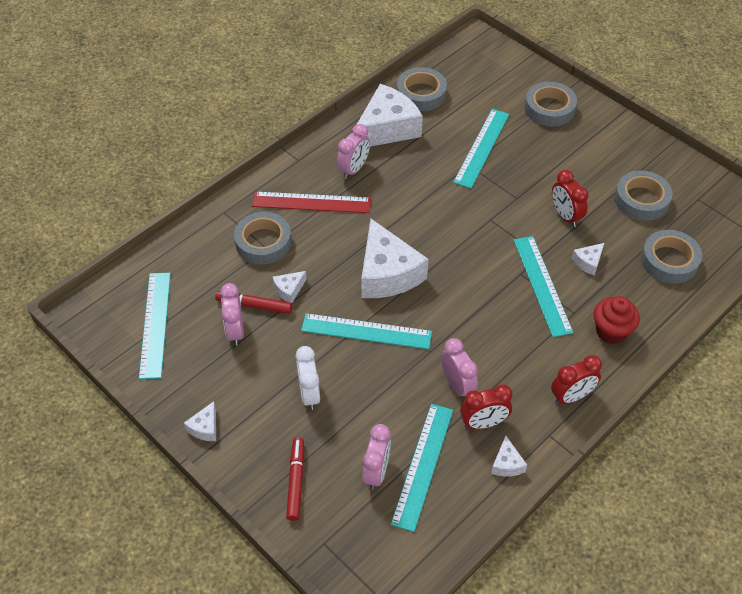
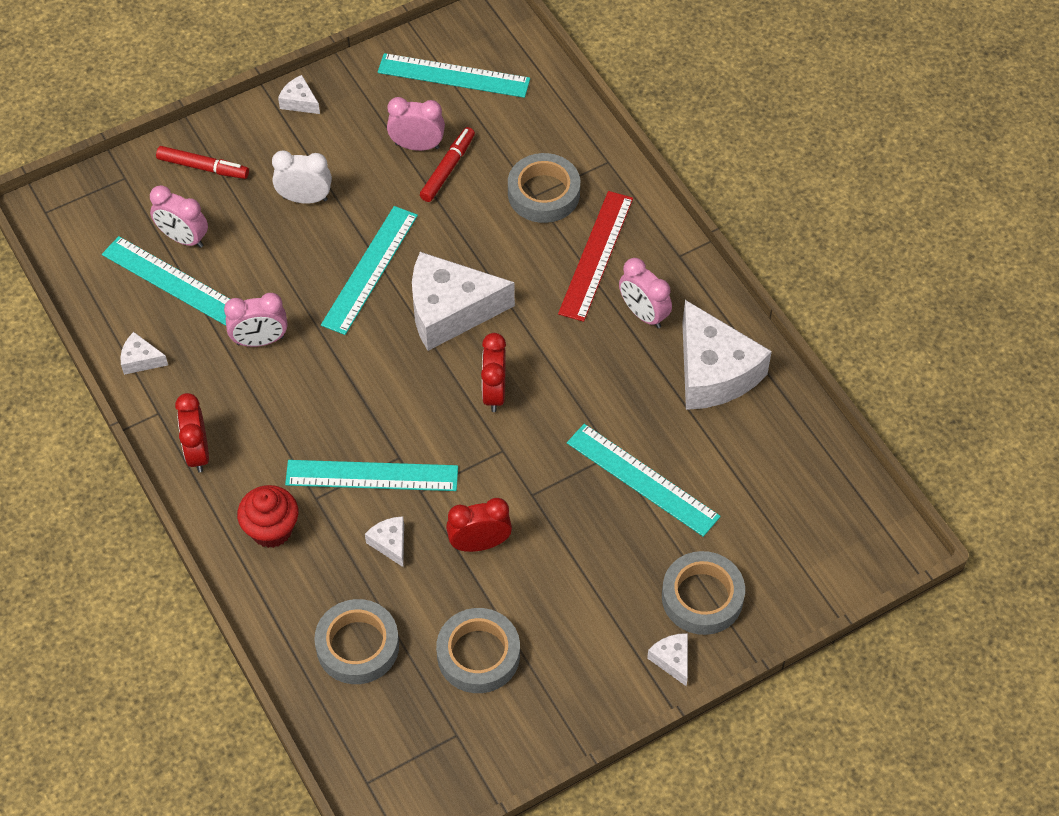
camera: 105 degrees right, 5 degrees up
white cheese [273,271,307,303] -> white cheese moved to [647,633,688,686]
grey tape [397,67,447,111] -> none
red clock [460,384,513,429] -> red clock moved to [481,333,506,412]

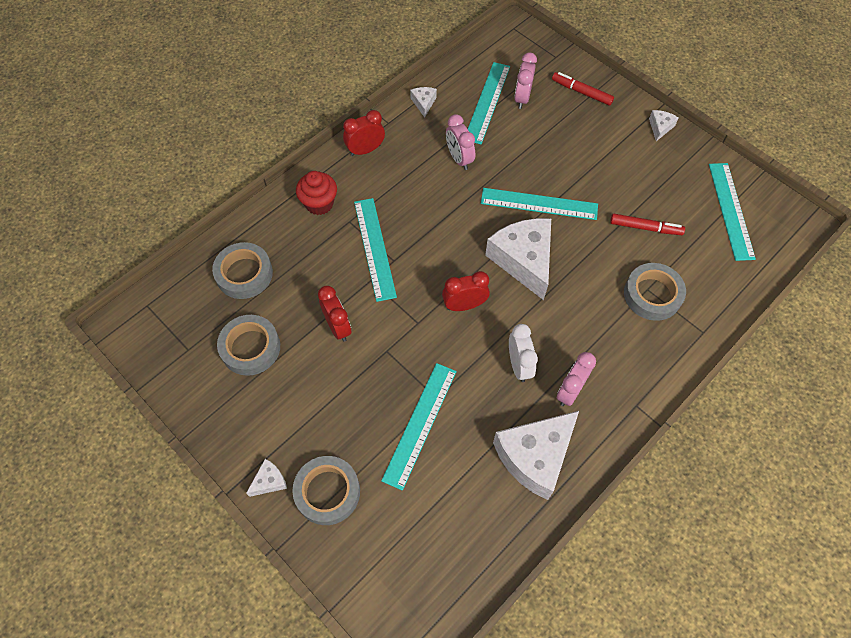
camera: 75 degrees right, 5 degrees up
red marker [156,146,249,179] -> red marker turned 120 degrees clockwise [552,72,614,106]
white clock [272,151,332,204] -> white clock moved to [509,324,538,382]
white cheese [365,516,404,567] -> none
pink clock [387,97,445,151] -> none
red ruler [558,191,633,322] -> none

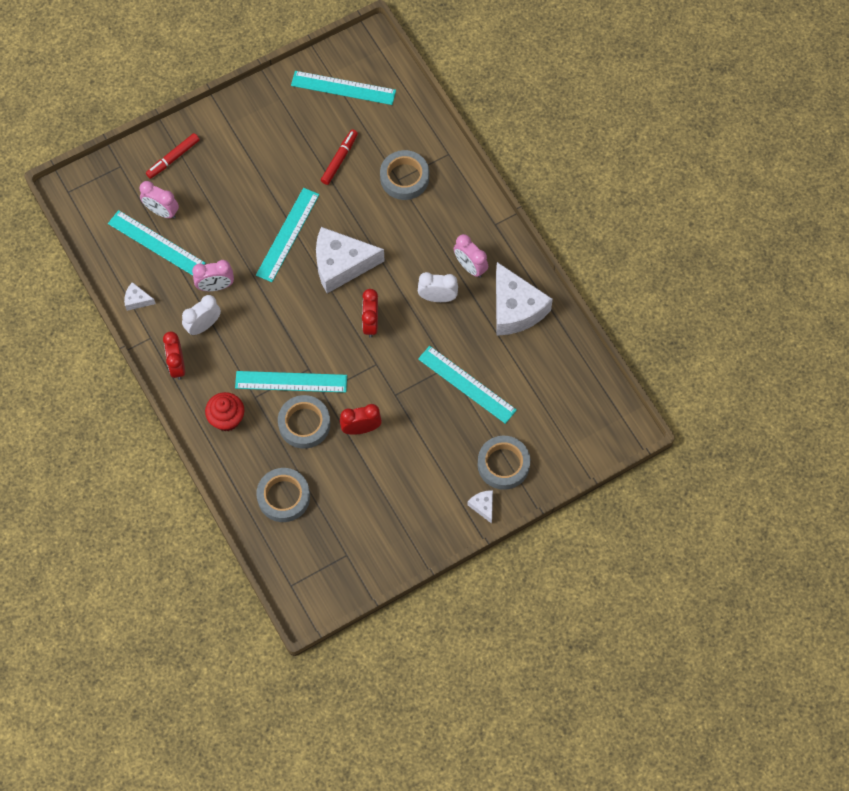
camera: 75 degrees left, 5 degrees up
grey tape [217,315,280,376] -> grey tape moved to [278,395,330,449]
white cheese [649,110,678,141] -> none
none -> white clock [182,295,221,335]

